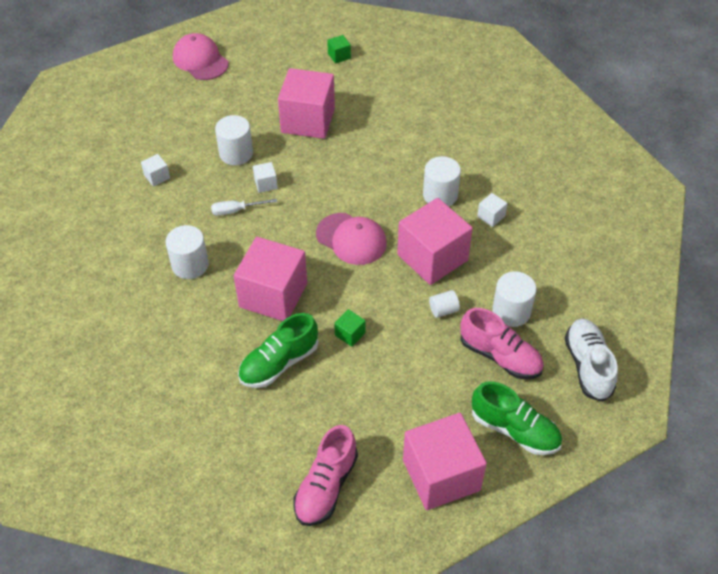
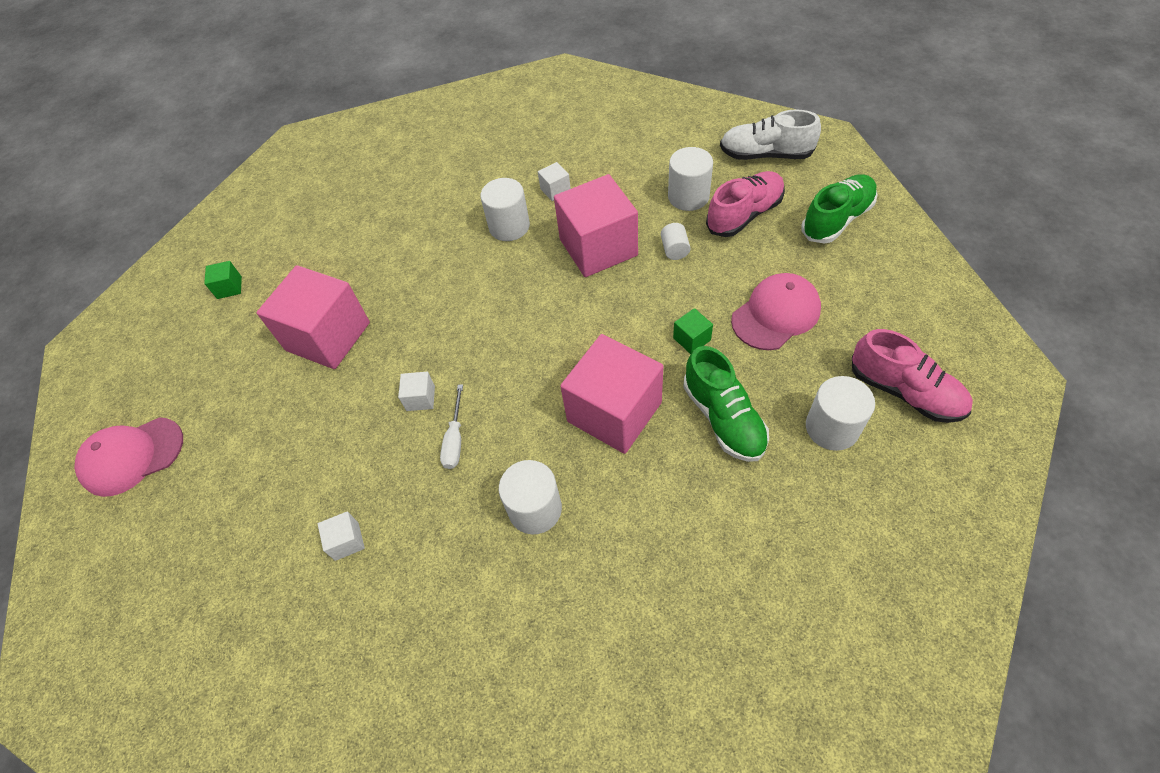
camera: 70 degrees left, 5 degrees up
white cylinder [215,115,253,165] -> white cylinder moved to [806,376,875,451]
pink cap [316,213,387,265] -> pink cap moved to [731,273,821,350]
pink cube [403,413,487,510] -> none

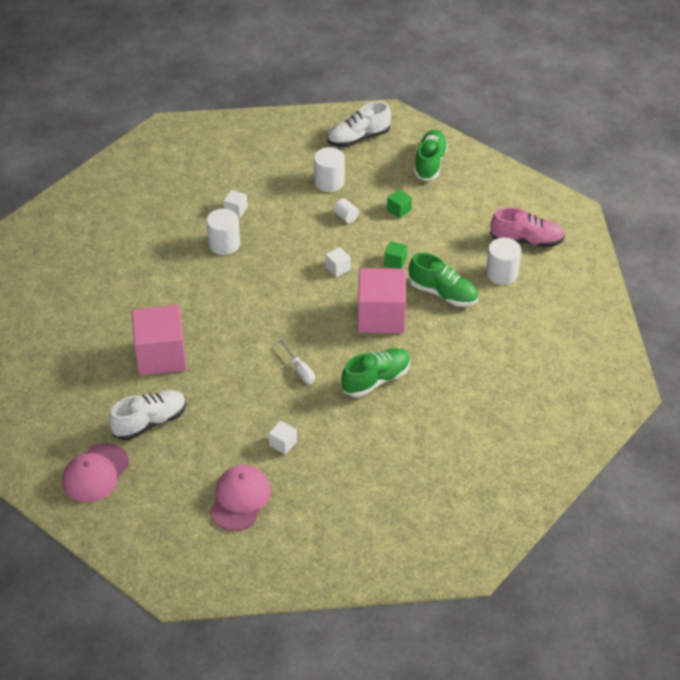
camera: 40 degrees left, 10 degrees down
green cube [204,261,242,299] -> green cube moved to [387,189,412,218]
white cube [398,372,435,411] -> white cube moved to [325,247,351,277]
white cylinder [499,460,562,534] -> green shoe [342,348,411,397]
pink cube [554,174,638,277] -> none
pink shoe [706,171,785,237] -> none
pink cap [731,273,821,350] -> pink cap moved to [209,465,271,531]
none -> white shoe [109,390,186,440]

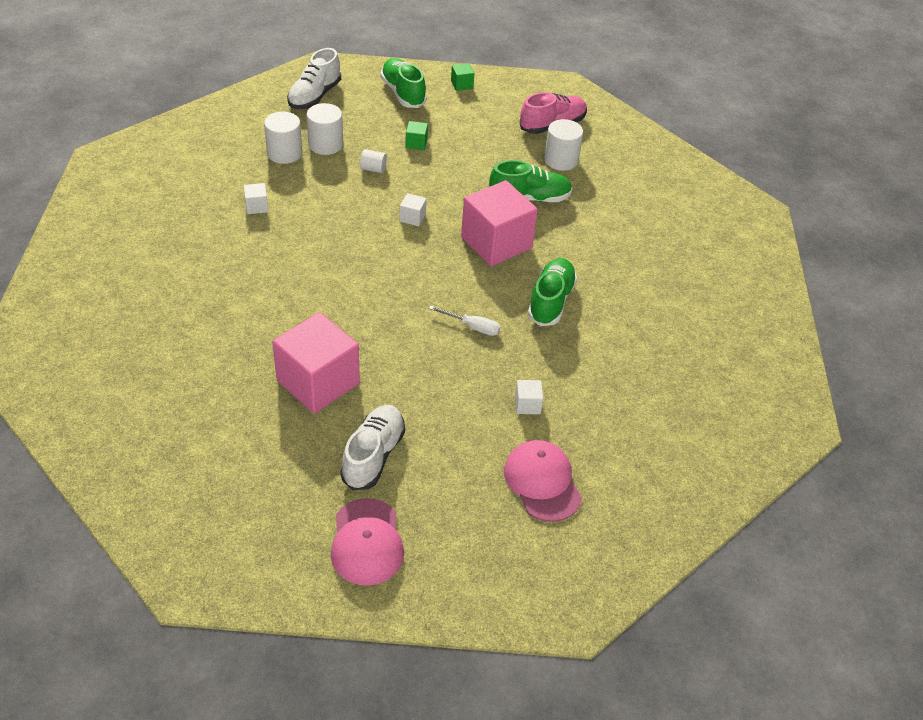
camera: 40 degrees left, 0 degrees up
white cylinder [206,209,240,255] -> white cylinder moved to [264,112,302,164]
green cube [384,241,407,269] -> green cube moved to [451,63,474,91]

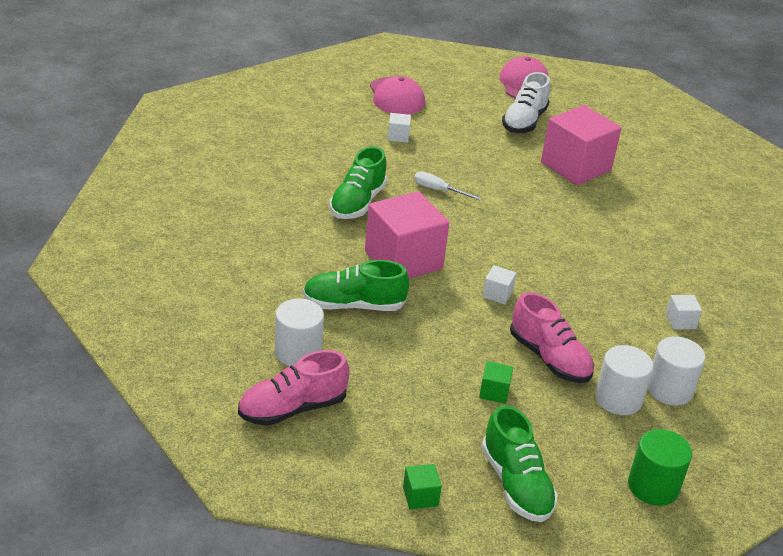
camera: 175 degrees left, 10 degrees down
white shoe [287,48,341,109] -> green cylinder [628,429,692,506]
white cylinder [360,149,387,173] -> pink shoe [510,292,594,383]

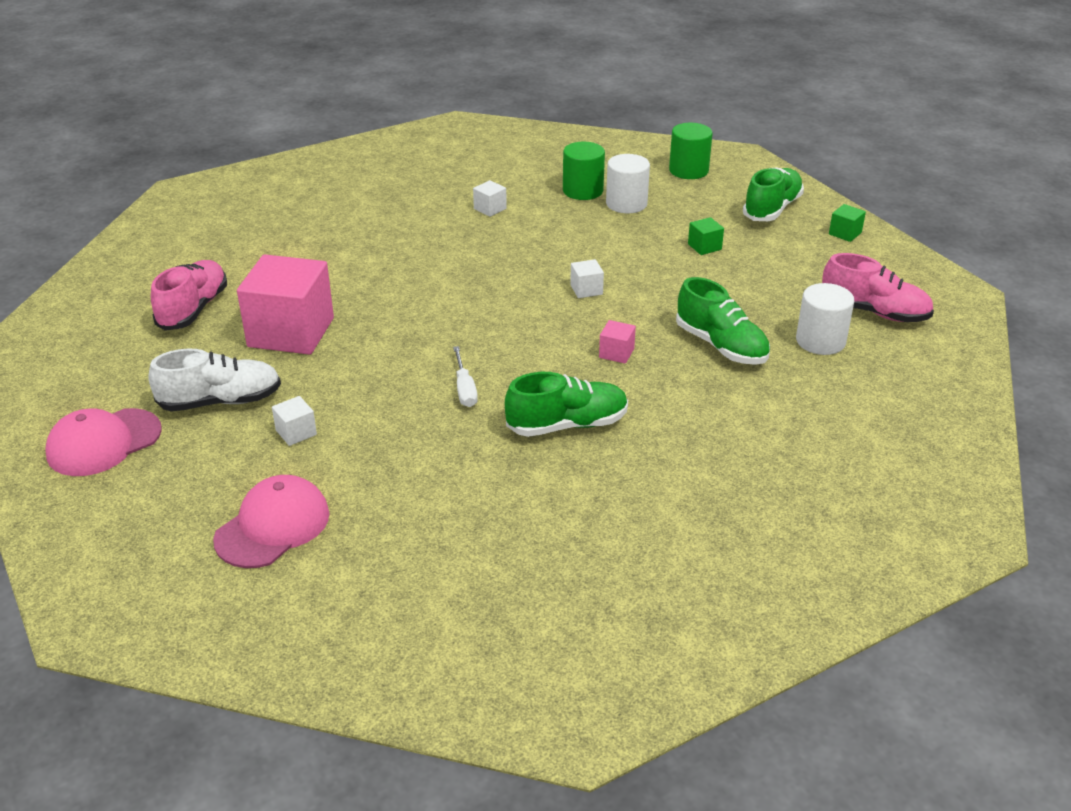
camera: 125 degrees left, 0 degrees up
pink cube [365,191,450,279] -> pink cube [599,320,636,364], size x0.41
white cube [388,113,411,143] -> white cube moved to [272,396,317,446]
pink shoe [510,292,594,383] -> pink shoe moved to [151,260,227,331]
white cylinder [647,336,705,406] -> green cylinder [563,142,605,200]

